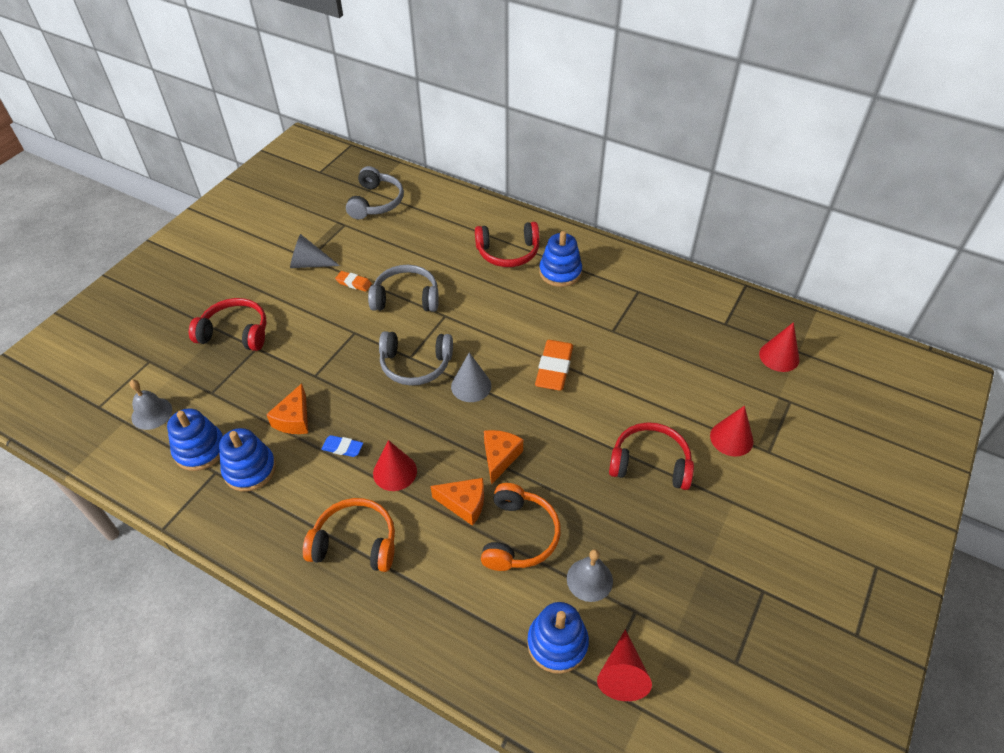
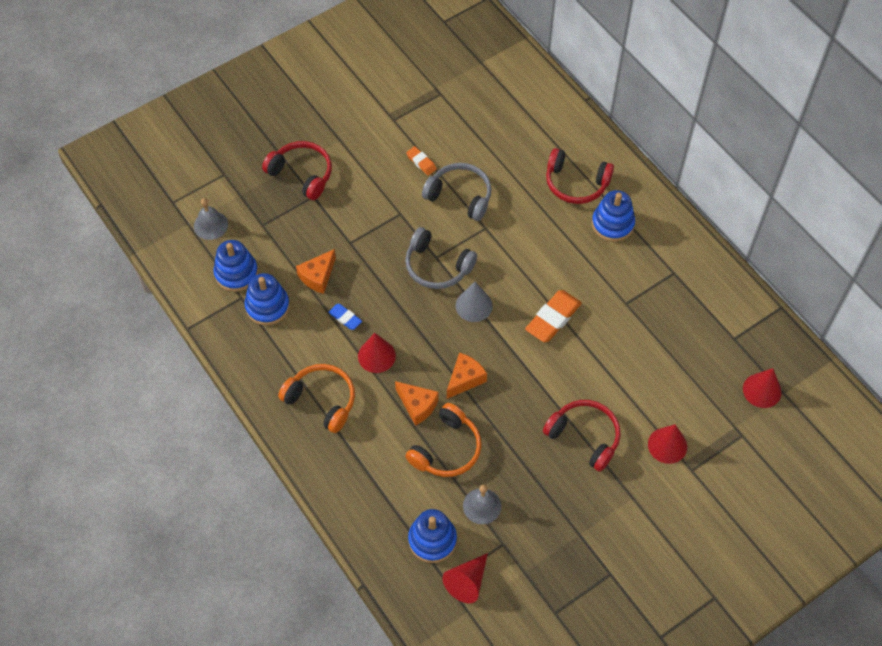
camera: 25 degrees right, 10 degrees up
grey cone [290,234,340,268] -> none
grey headphones [346,166,404,219] -> none

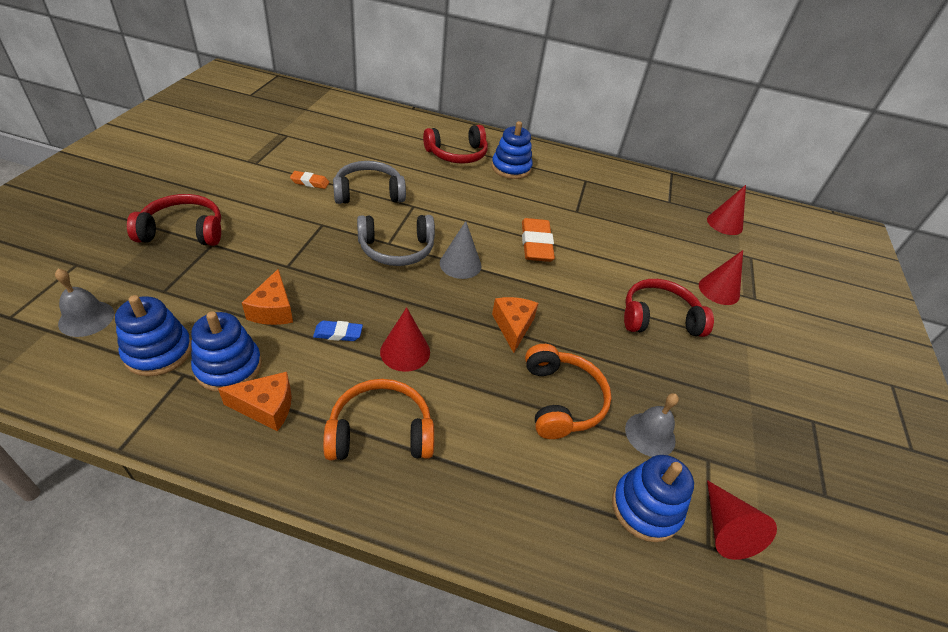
camera: 45 degrees left, 15 degrees down
orange cheese [395,381,439,426] -> orange cheese moved to [218,372,292,431]

